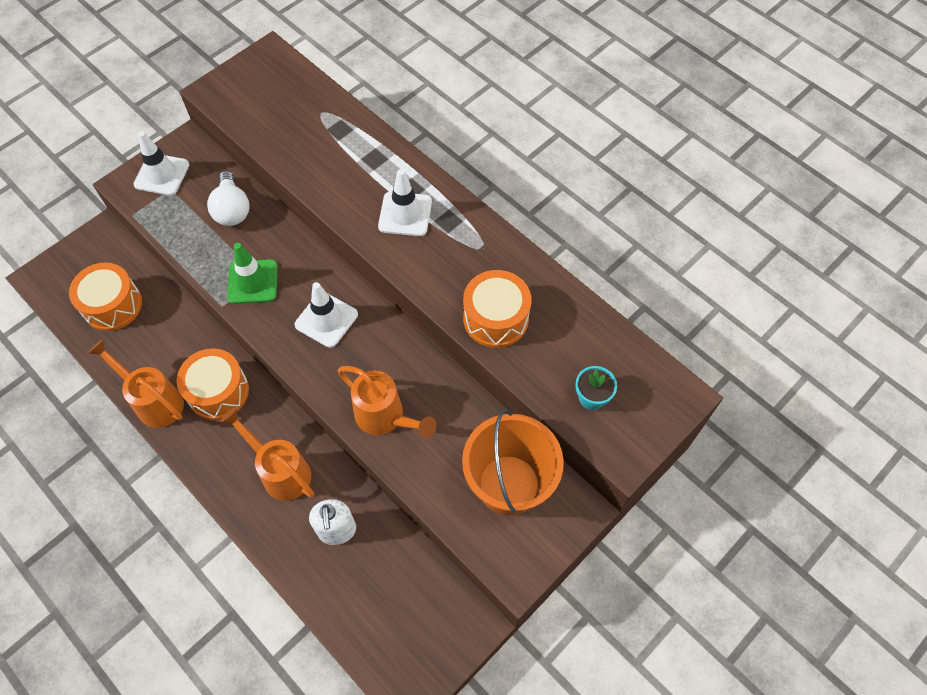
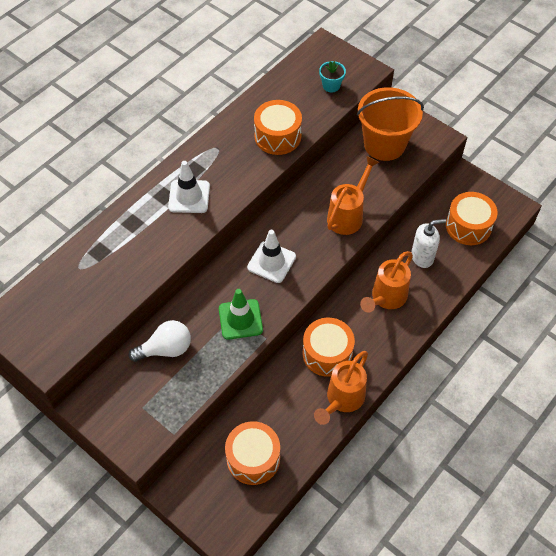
camera: 95 degrees left, 5 degrees down
white traffic cone [134,131,190,196] -> none
none -> orange drum [446,192,498,245]

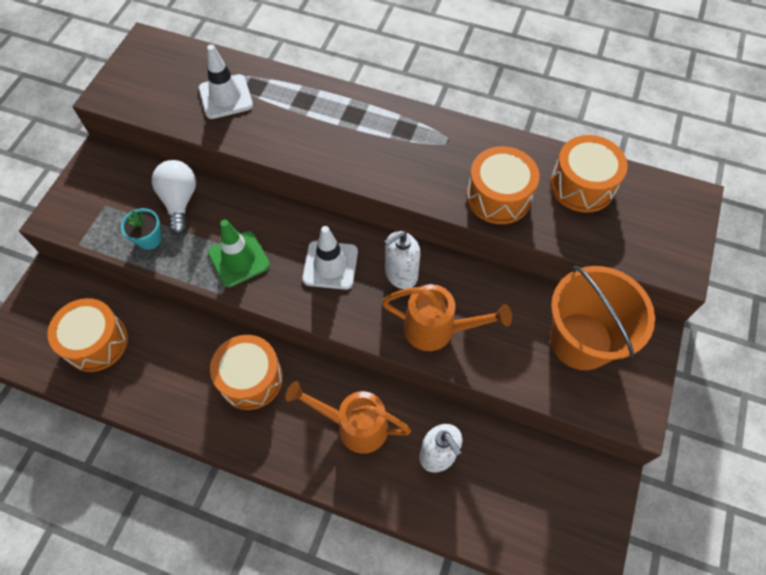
camera: 70 degrees right, 5 degrees up
white light bulb [128,320,191,362] -> white light bulb turned 150 degrees counterclockwise [152,160,196,235]
white traffic cone [168,161,210,213] -> white traffic cone moved to [199,44,253,119]
orange watering can [314,351,368,425] -> none
turquoise flower pot [319,61,346,92] -> turquoise flower pot moved to [121,208,162,250]
orange drum [446,192,498,245] -> orange drum moved to [550,135,628,213]
none -> white soap dispenser [384,231,421,289]

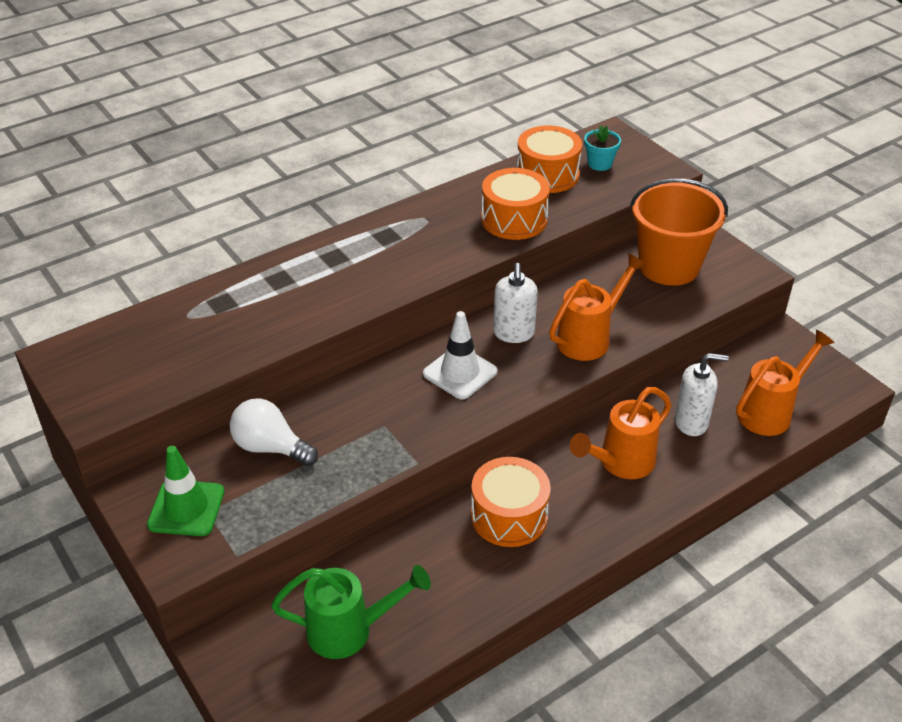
camera: 55 degrees left, 20 degrees down
orange drum [47,298,128,372] -> green watering can [271,565,431,659]
turquoise flower pot [121,208,162,250] -> turquoise flower pot moved to [584,125,621,171]
white traffic cone [199,44,253,119] -> none
green traffic cone [208,219,270,288] -> green traffic cone moved to [147,446,224,536]
none -> orange watering can [736,329,835,436]

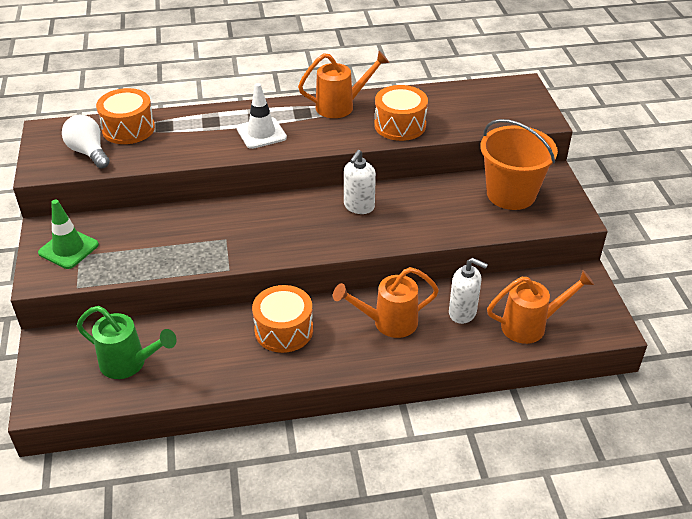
camera: 25 degrees right, 0 degrees up
white light bulb [230,398,318,466] -> white light bulb moved to [62,115,110,169]
white traffic cone [423,311,497,399] -> white traffic cone moved to [237,83,287,149]
orange drum [517,126,582,193] -> orange drum moved to [96,88,155,144]
orange watering can [549,253,647,361] -> orange watering can moved to [298,51,390,118]
turquoise flower pot [584,125,621,171] -> none

